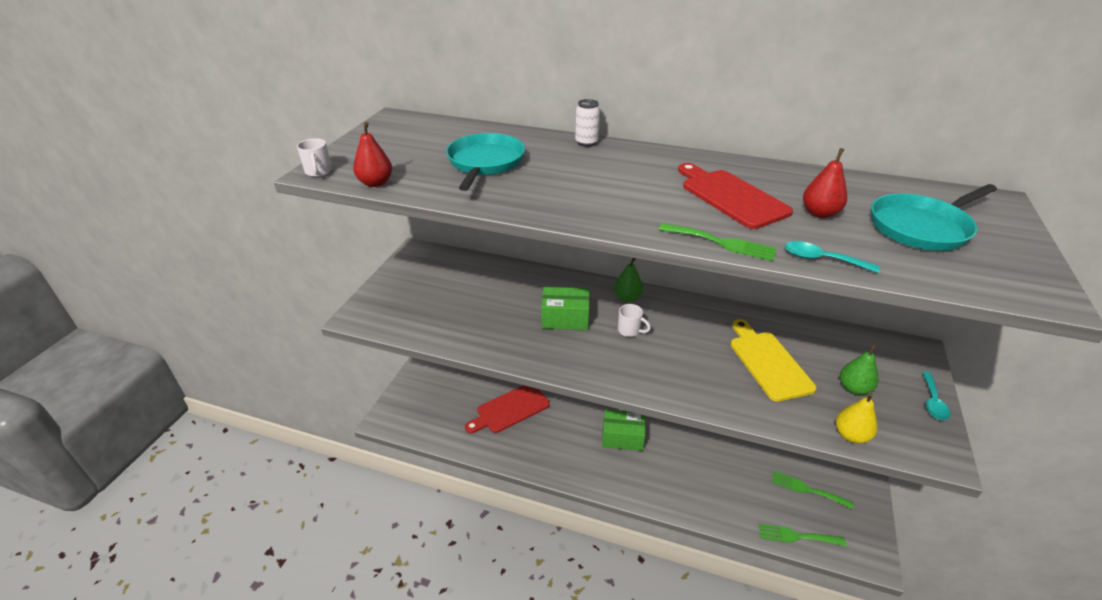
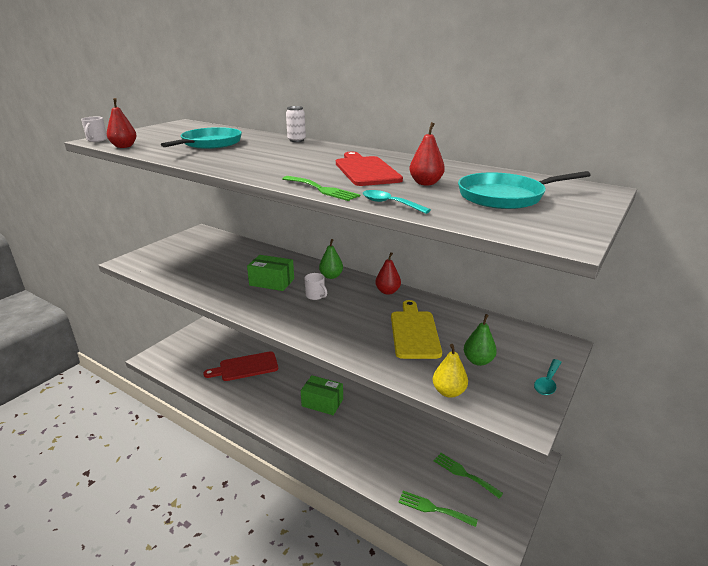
camera: 15 degrees right, 10 degrees down
none -> red pear [375,252,401,295]

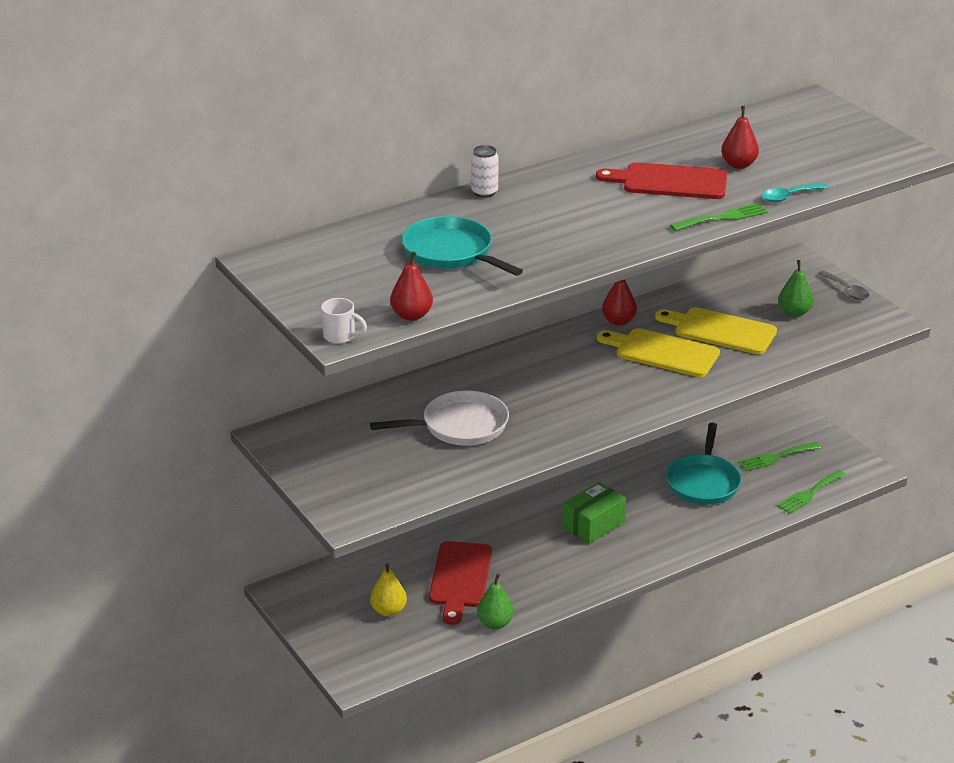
camera: 65 degrees left, 5 degrees up
green box [247,255,294,291] -> none
white mug [304,273,327,300] -> none
green pear [319,239,343,279] -> green pear moved to [477,573,514,629]
yellow pear [433,344,468,398] -> yellow pear moved to [370,563,407,617]
turquoise pan [458,171,591,209] -> turquoise pan moved to [666,423,742,505]
turquoise spoon [534,359,562,395] -> grey spoon [818,271,870,300]
none -> white pan [370,390,509,446]
none -> yellow cutting board [597,328,720,377]

